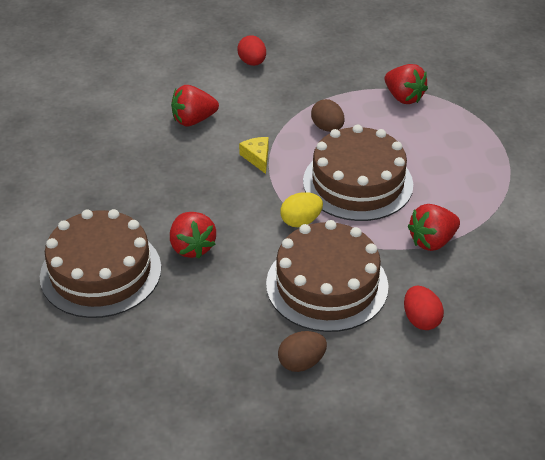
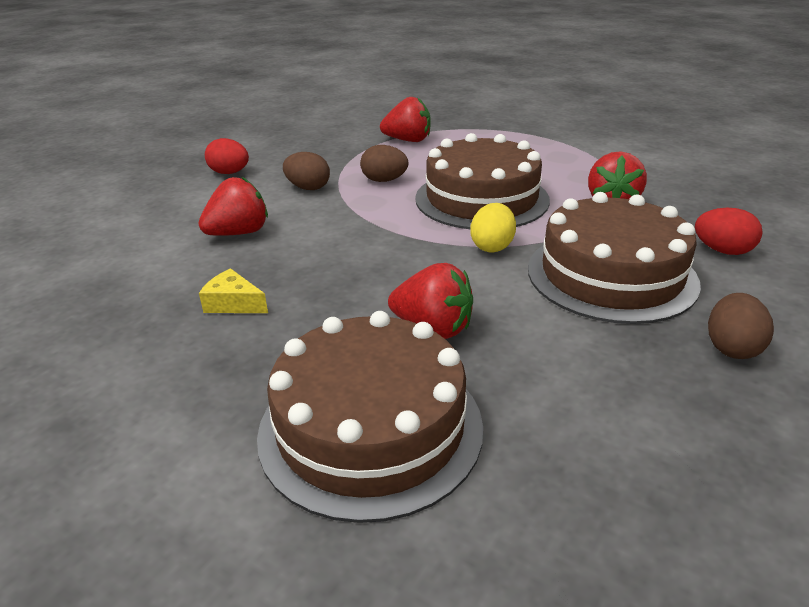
camera: 45 degrees left, 10 degrees down
red strawberry [171,85,219,126] -> red strawberry turned 150 degrees counterclockwise [198,177,268,236]
yellow cheese [239,137,269,174] -> yellow cheese moved to [199,268,268,313]
none -> brown egg [283,152,330,190]

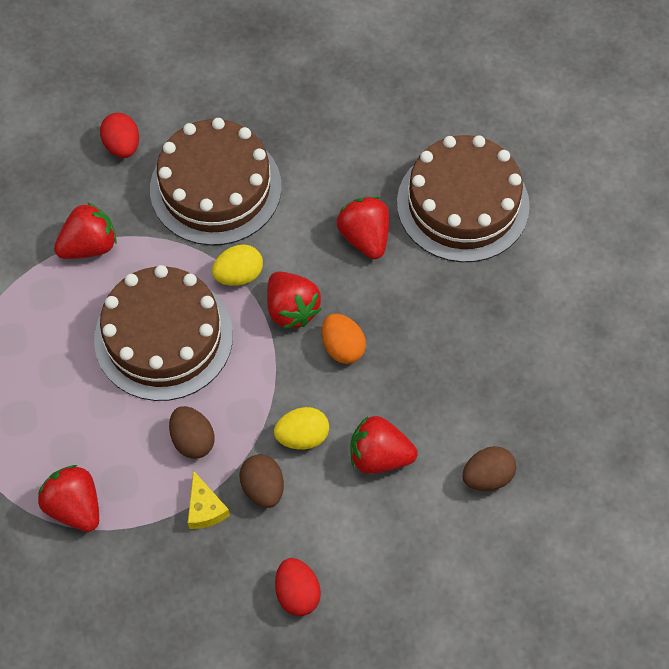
camera: 135 degrees left, 30 degrees up
yellow cheese [199,268,268,313] -> yellow cheese moved to [188,470,230,529]
brown egg [708,293,774,359] -> brown egg moved to [463,446,516,491]
none -> red strawberry [267,272,321,329]
none -> yellow egg [274,407,329,450]
none -> orange egg [322,314,366,364]

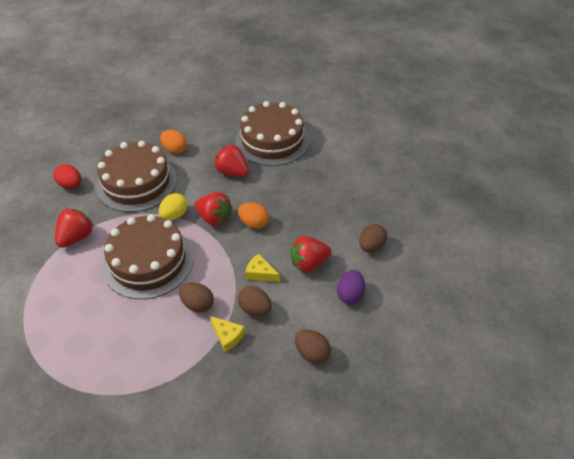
camera: 30 degrees left, 15 degrees down
red strawberry [38,465,99,532] -> none
yellow egg [274,407,329,450] -> yellow cheese [245,254,280,282]
red egg [275,558,321,616] -> brown egg [295,330,331,364]
none -> orange egg [160,130,187,154]
none -> purple egg [337,270,365,304]

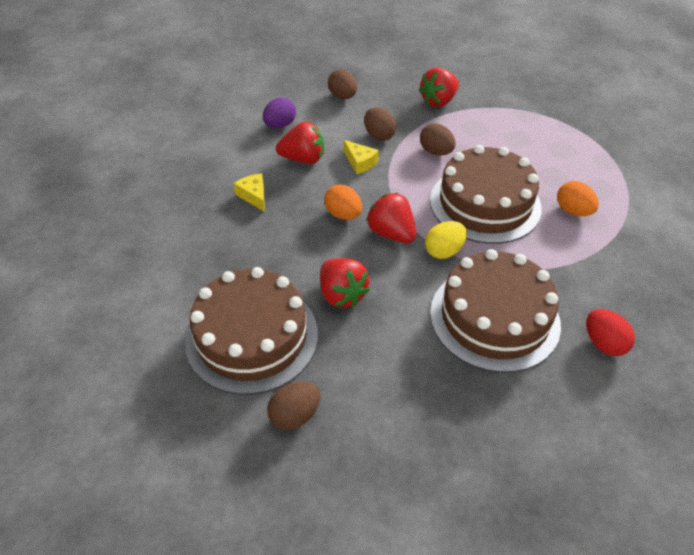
camera: 160 degrees left, 0 degrees up
red strawberry [55,208,94,248] -> red strawberry moved to [419,67,459,107]
orange egg [160,130,187,154] -> orange egg moved to [557,181,599,216]
yellow cheese [210,316,245,352] -> yellow cheese moved to [233,173,265,212]
brown egg [359,224,387,253] -> brown egg moved to [267,382,321,430]

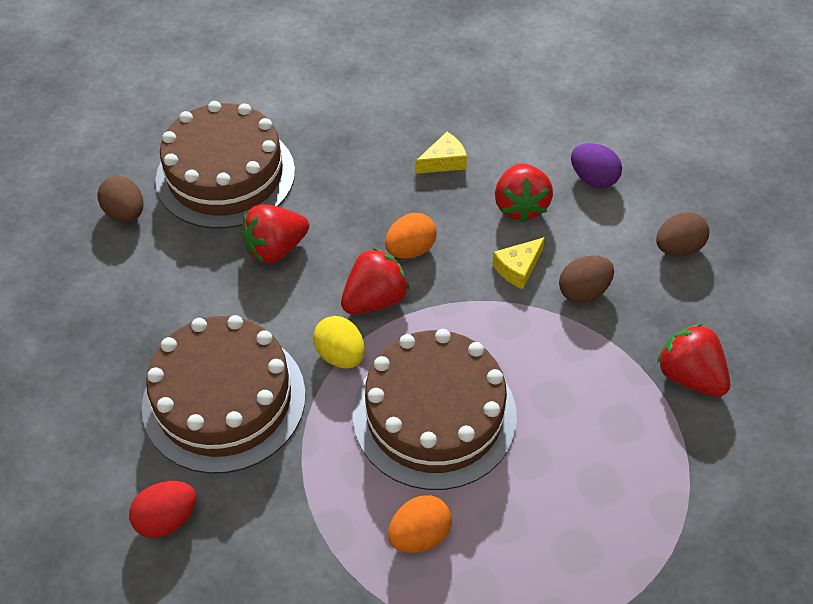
camera: 90 degrees right, 5 degrees up
brown egg [420,123,456,155] -> none

